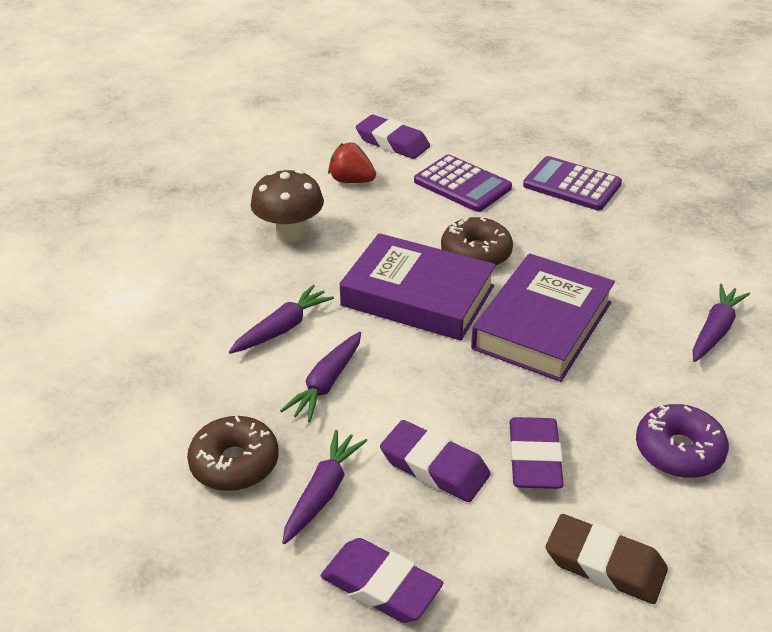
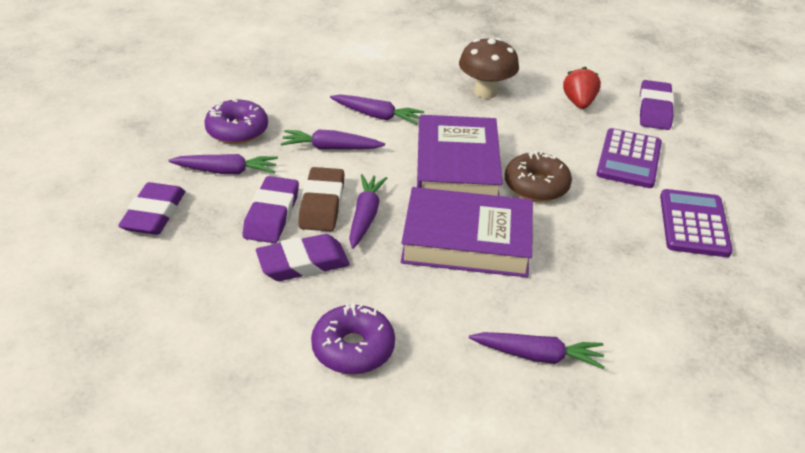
camera: 65 degrees right, 0 degrees up
brown donut [187,416,279,491] -> purple donut [204,99,268,144]
brown eraser [546,514,668,604] -> brown eraser moved to [298,167,345,231]
none -> purple carrot [349,174,387,249]

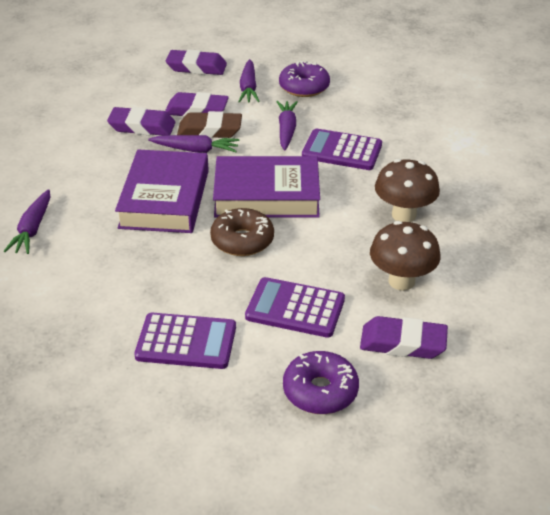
camera: 90 degrees right, 0 degrees up
purple eraser [256,234,350,281] -> purple eraser turned 60 degrees counterclockwise [107,107,175,136]
purple donut [311,303,395,374] -> purple donut moved to [283,351,359,414]
purple carrot [330,94,424,125] -> purple calculator [302,128,382,170]
red strawberry [563,67,601,109] -> brown mushroom [370,221,441,291]

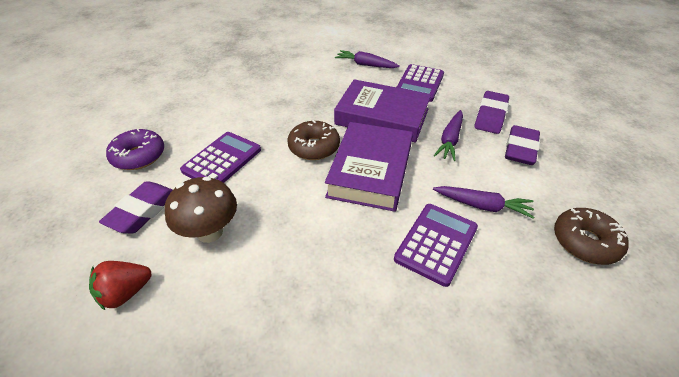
camera: 105 degrees right, 5 degrees up
purple calculator [134,313,236,369] -> purple calculator moved to [397,64,444,102]
purple eraser [166,49,227,75] -> none
brown eraser [177,111,242,138] -> none
purple carrot [238,59,260,103] -> none
purple donut [279,61,330,97] -> brown donut [554,208,629,265]
brown mushroom [375,159,440,222] -> none
none -> red strawberry [89,261,152,310]

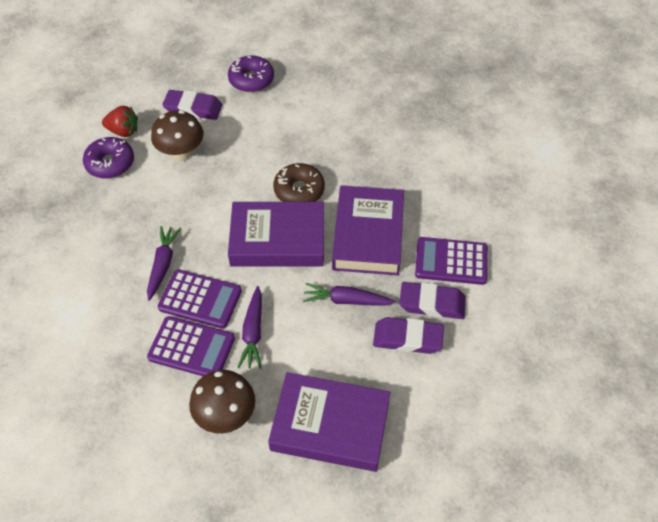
camera: 75 degrees right, 10 degrees up
red strawberry [89,261,152,310] -> red strawberry turned 150 degrees clockwise [102,106,138,137]
purple calculator [180,132,261,183] -> purple calculator moved to [147,316,235,376]
purple carrot [335,50,400,68] -> purple carrot moved to [147,226,181,301]
purple eraser [505,125,540,165] -> purple eraser moved to [399,282,466,319]
brown donut [554,208,629,265] -> brown mushroom [189,370,255,434]
none -> purple donut [83,137,134,179]
none -> purple book [268,372,391,472]

